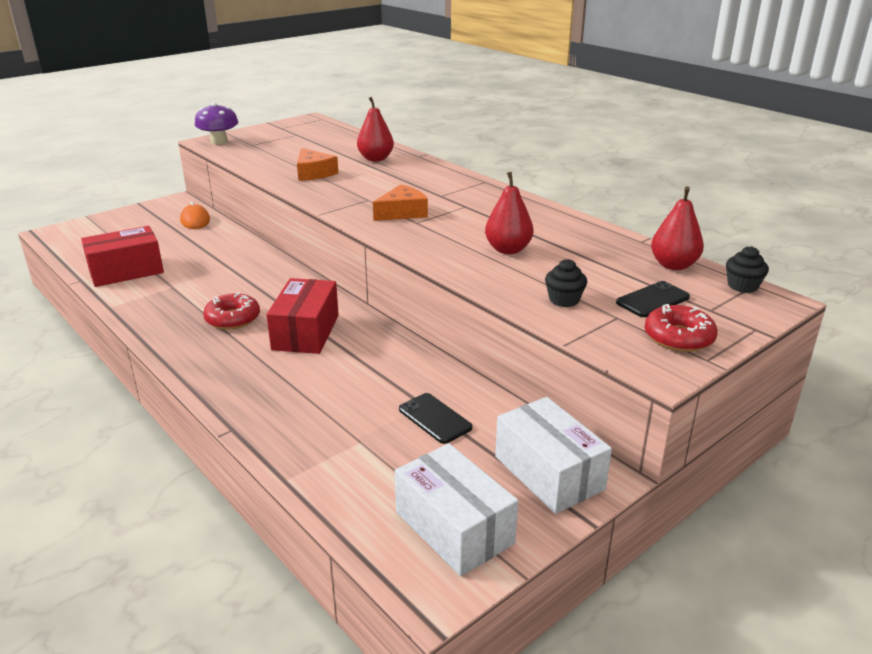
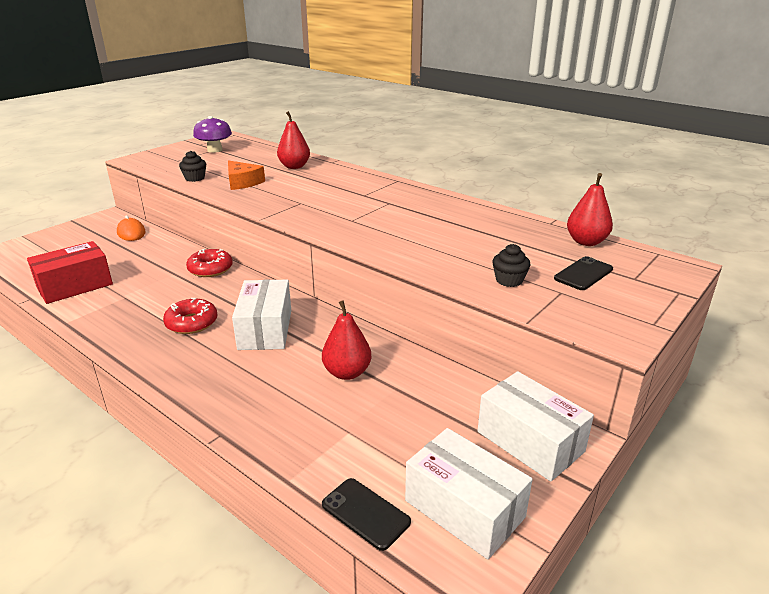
camera: 10 degrees left, 0 degrees up
purple mushroom [195,103,239,144] -> purple mushroom moved to [193,116,232,153]
red box [266,278,339,354] -> white box [232,280,291,350]
orange cheese [373,184,428,221] -> none
black phone [399,393,472,444] -> black phone moved to [322,478,411,551]
red pear [485,172,533,254] -> red pear moved to [322,300,371,380]
red donut [645,304,718,352] -> red donut moved to [186,249,233,277]
black cupcake [726,246,769,293] -> black cupcake moved to [179,151,206,182]

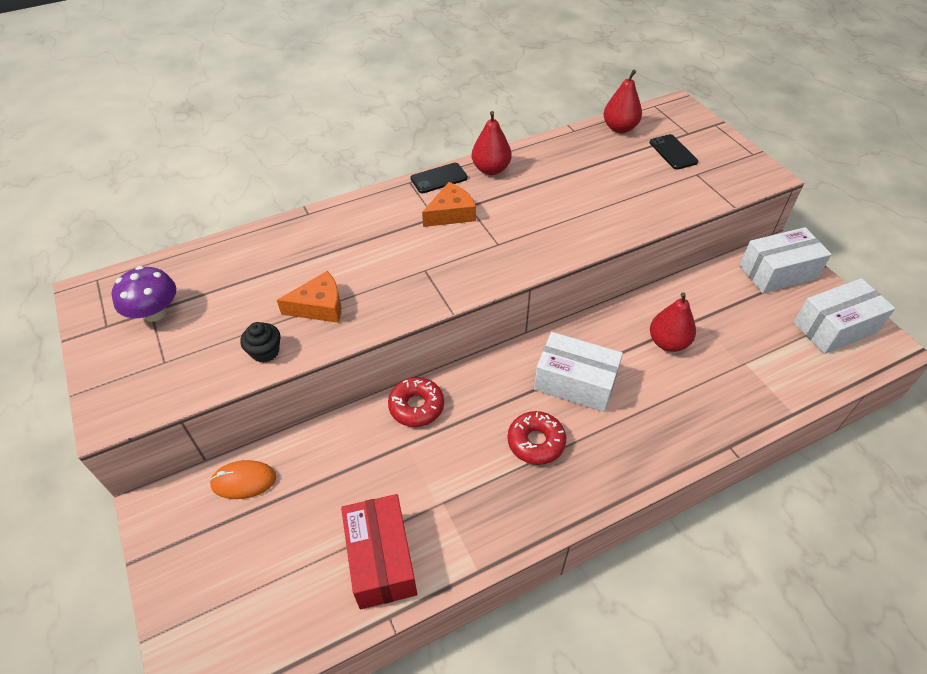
camera: 65 degrees left, 20 degrees up
red pear [277,111,310,169] -> red pear moved to [472,111,512,175]
black phone [322,478,411,551] -> black phone moved to [410,163,468,193]
black cupcake [492,244,531,287] -> none
none -> orange cheese [422,182,476,227]

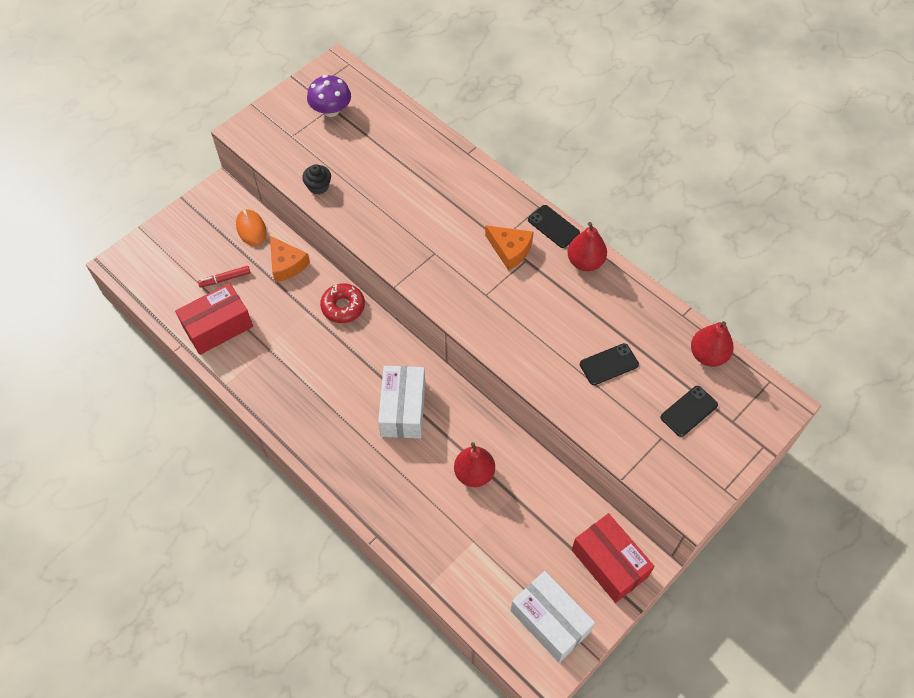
camera: 70 degrees right, 10 degrees up
orange cheese [277,271,341,323] -> orange cheese moved to [270,236,310,282]
red donut [507,411,566,465] -> none
white box [739,227,832,293] -> red box [572,513,655,603]
none -> red marker [198,266,251,288]
none -> black phone [580,343,639,385]

